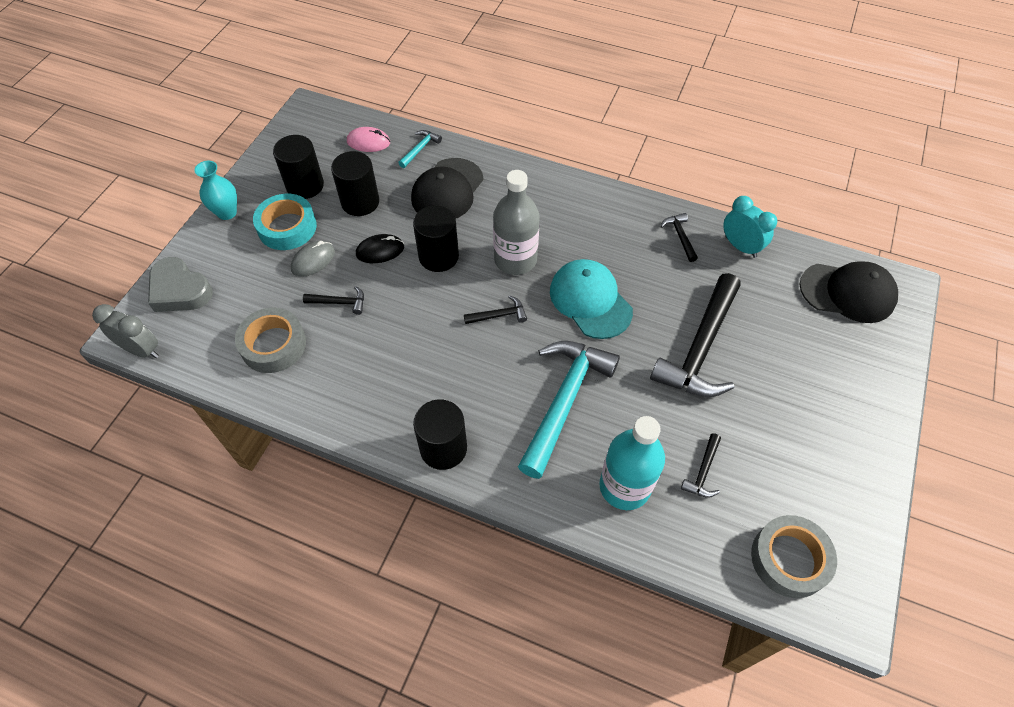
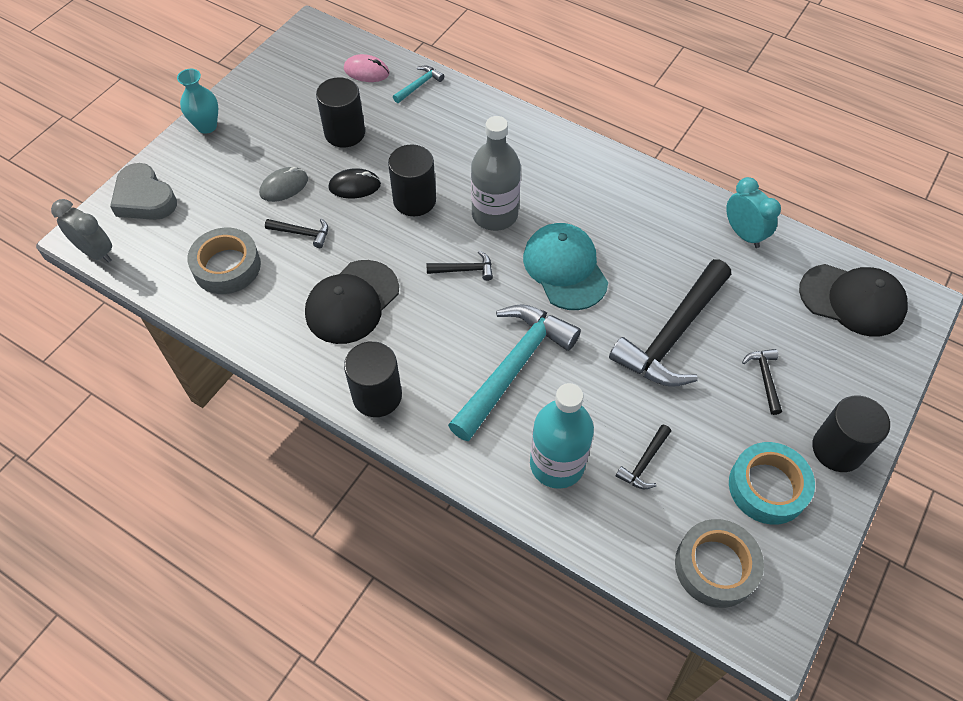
camera: 10 degrees right, 0 degrees up
turquoise tape [253,194,317,250] -> turquoise tape moved to [729,442,815,525]
black cylinder [273,135,324,199] -> black cylinder moved to [812,396,890,472]
black cap [411,158,484,218] -> black cap moved to [305,260,399,344]
black hammer [661,213,698,262] -> black hammer moved to [742,349,782,415]

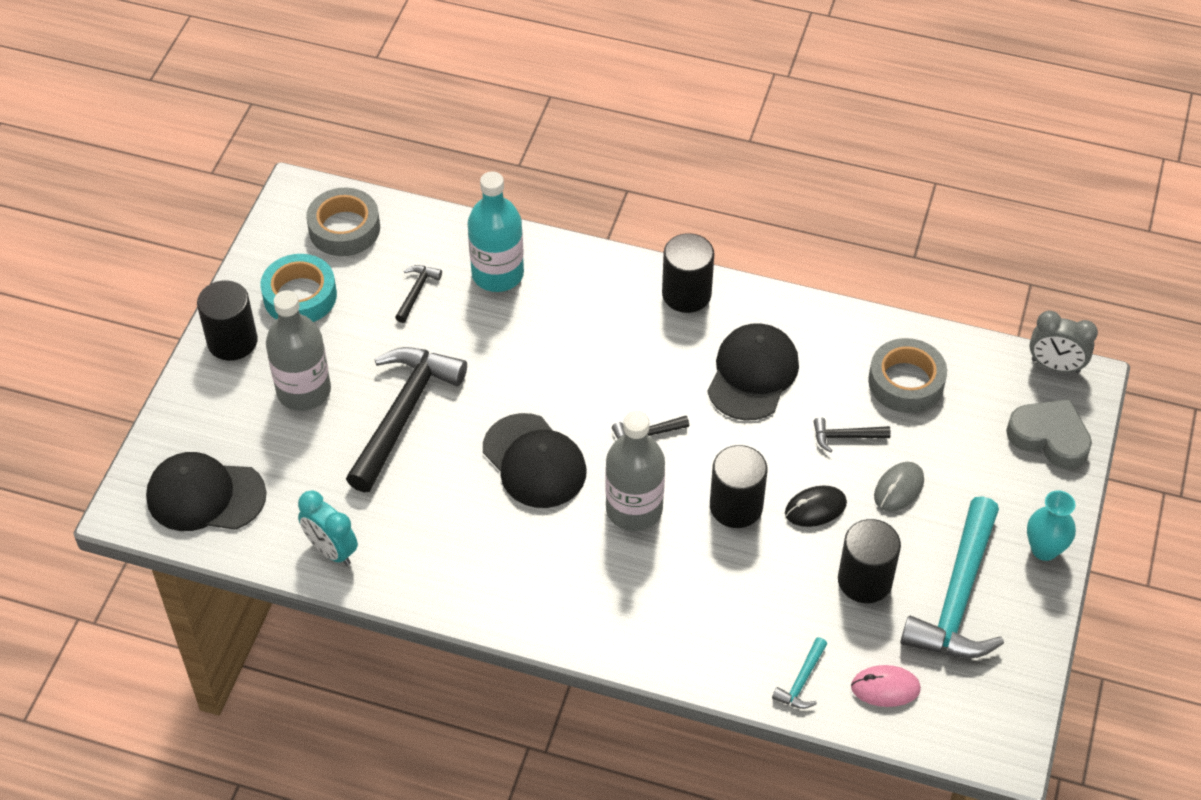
camera: 165 degrees right, 5 degrees down
turquoise hammer [448,304,581,441] -> turquoise hammer moved to [900,496,1004,658]
turquoise cap [523,223,608,310] -> black cap [483,413,586,508]
black hammer [742,349,782,415] -> grey bottle [266,290,331,411]

